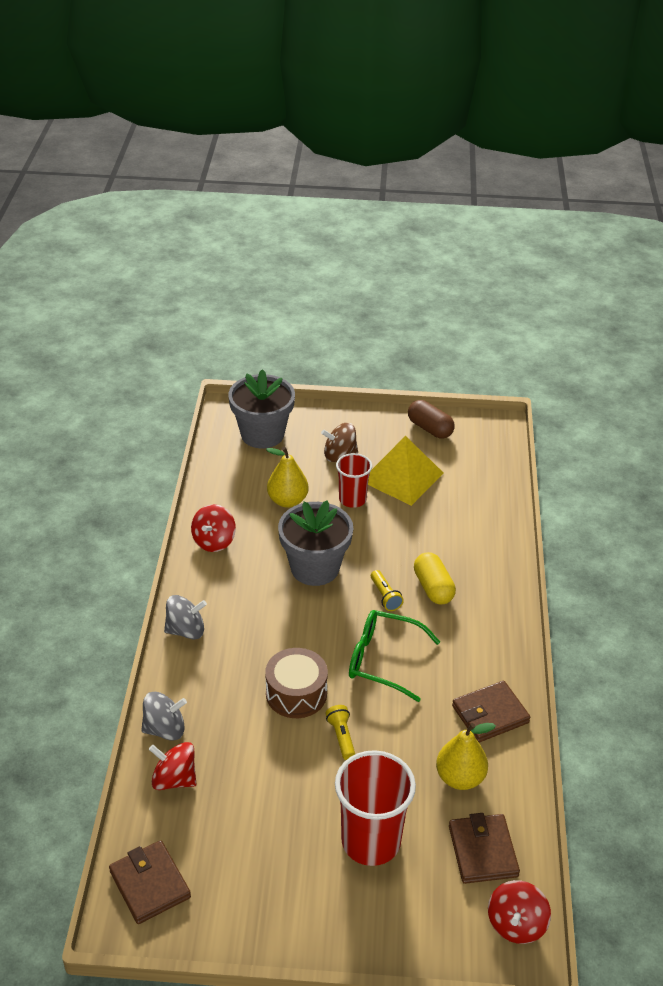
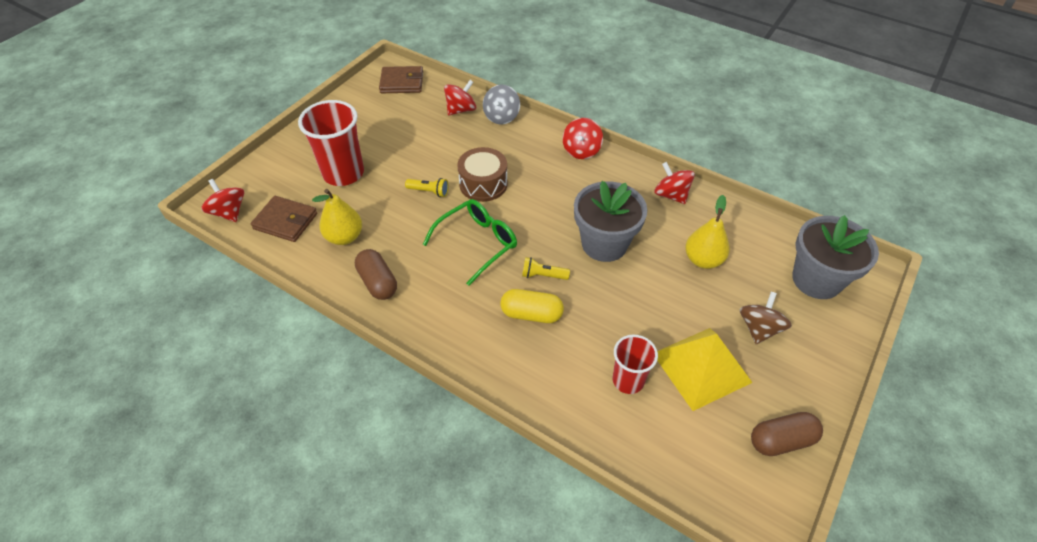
camera: 120 degrees right, 10 degrees up
grey spinning top [164,595,207,639] -> red spinning top [563,118,603,159]
red cup [336,453,372,508] -> red cup moved to [613,335,658,394]
brown wallet [452,681,530,743] -> brown capsule [355,249,397,300]

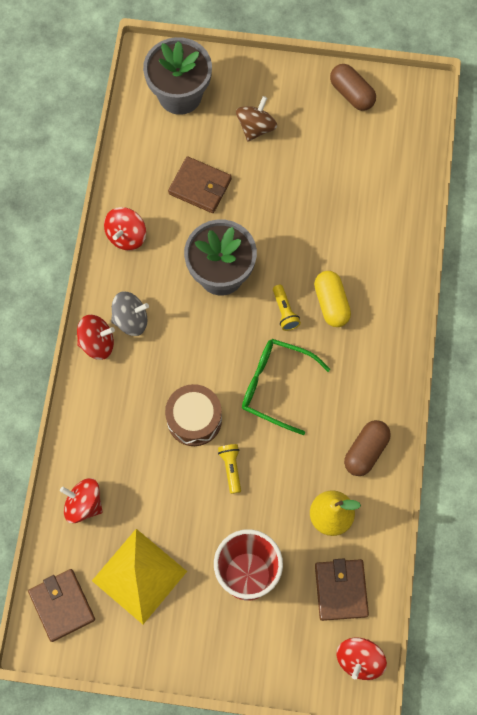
camera: 115 degrees left, 20 degrees up
grey spinning top [483,85,520,125] -> grey spinning top moved to [111,291,149,336]
red cup [613,335,658,394] -> none
yellow pyramid [657,328,753,411] -> yellow pyramid moved to [92,529,187,624]
yellow pear [685,195,730,269] -> brown wallet [168,156,232,213]
brown spinning top [740,292,792,344] -> brown spinning top turned 120 degrees clockwise [236,96,277,141]

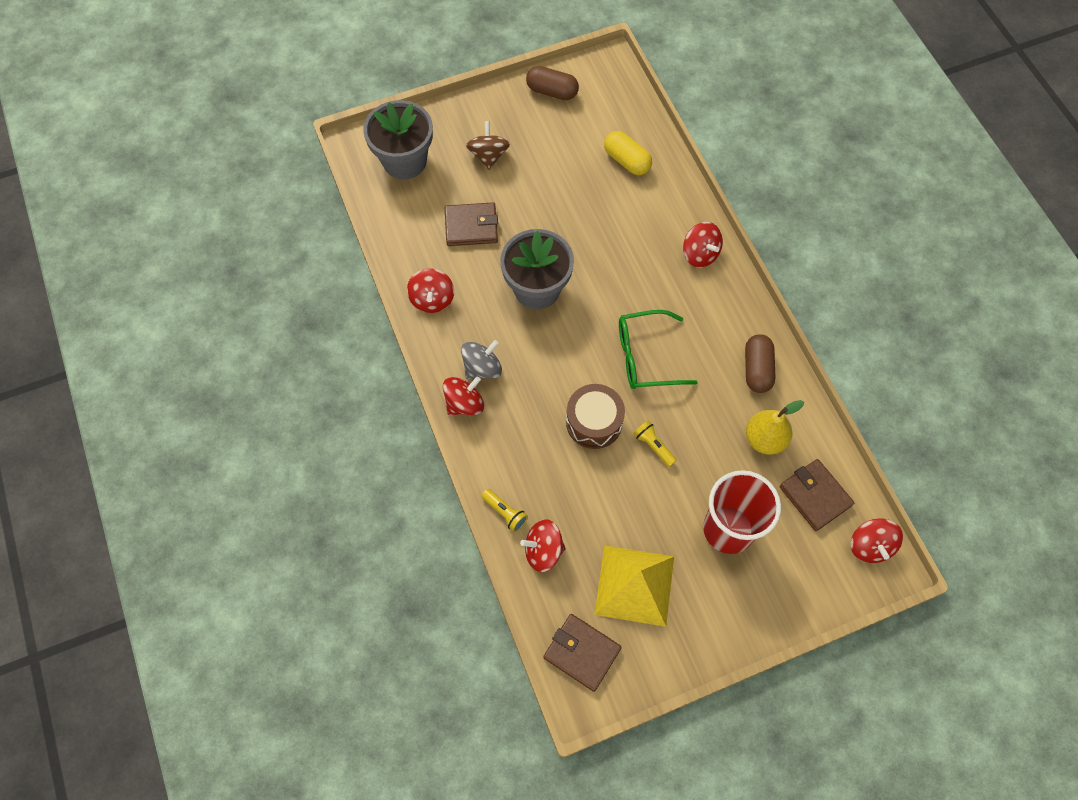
camera: 30 degrees left, 5 degrees down
yellow flashlight [273,285,301,331] -> yellow flashlight moved to [481,489,528,532]
yellow capsule [314,271,351,327] -> yellow capsule moved to [604,131,652,175]
none -> red spinning top [683,222,723,268]

